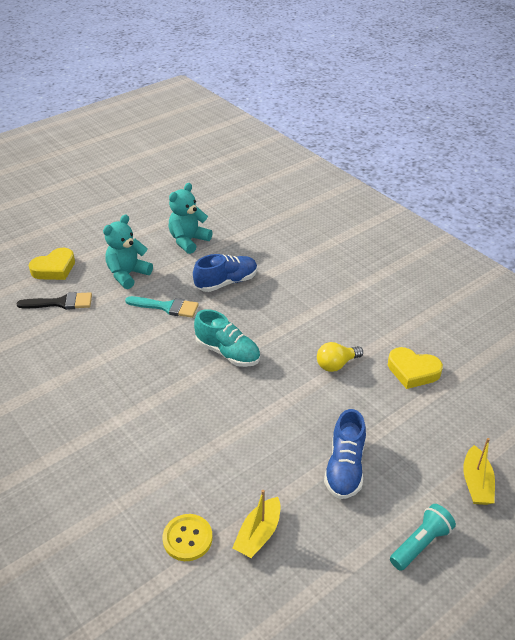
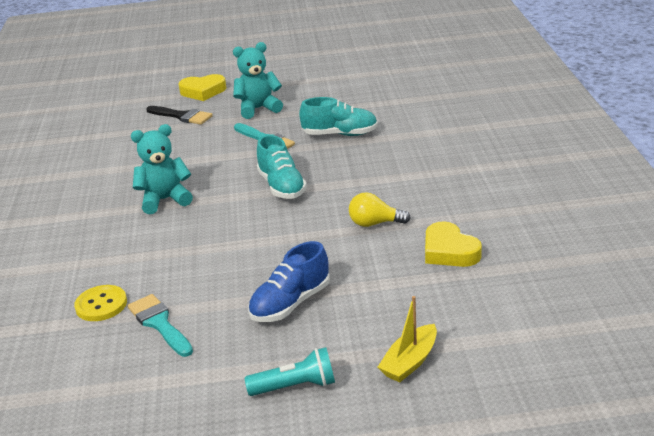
camera: 35 degrees right, 10 degrees down
turquoise teddy bear [169,183,213,254] -> turquoise teddy bear moved to [131,124,193,214]
blue shoe [193,254,257,292] -> turquoise shoe [299,97,378,136]
yellow boat [232,490,280,558] -> turquoise brush [128,294,193,357]

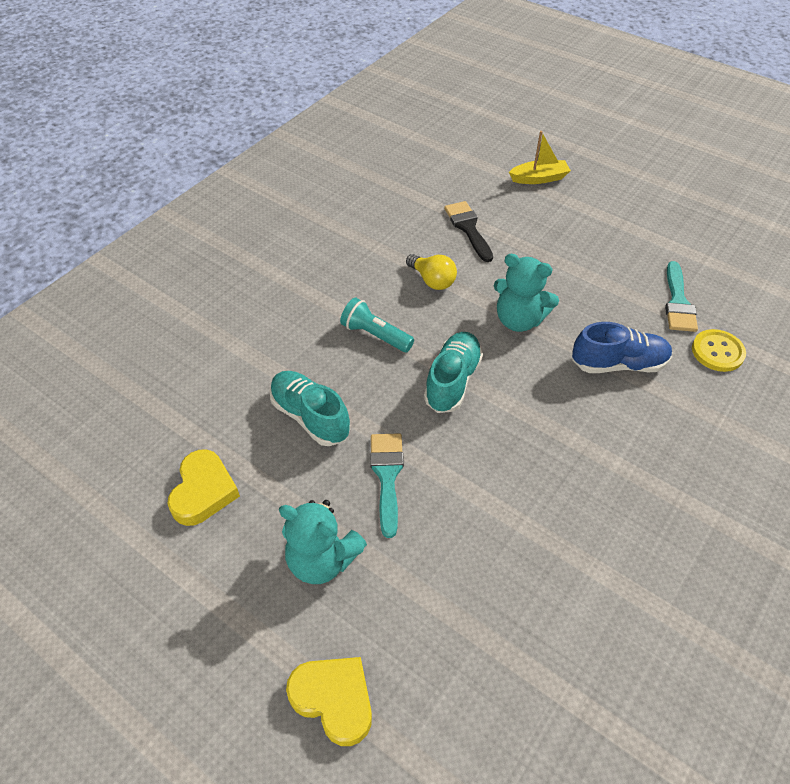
camera: 140 degrees left, 20 degrees up
turquoise teddy bear [131,124,193,214] -> turquoise teddy bear moved to [494,254,559,332]
black brush [146,106,213,125] -> black brush moved to [444,201,493,262]
turquoise flashlight [245,347,335,396] -> turquoise flashlight moved to [340,298,414,352]
blue shoe [248,241,330,322] -> blue shoe moved to [572,322,672,373]
yellow heart [425,221,482,267] -> yellow heart moved to [167,449,240,526]

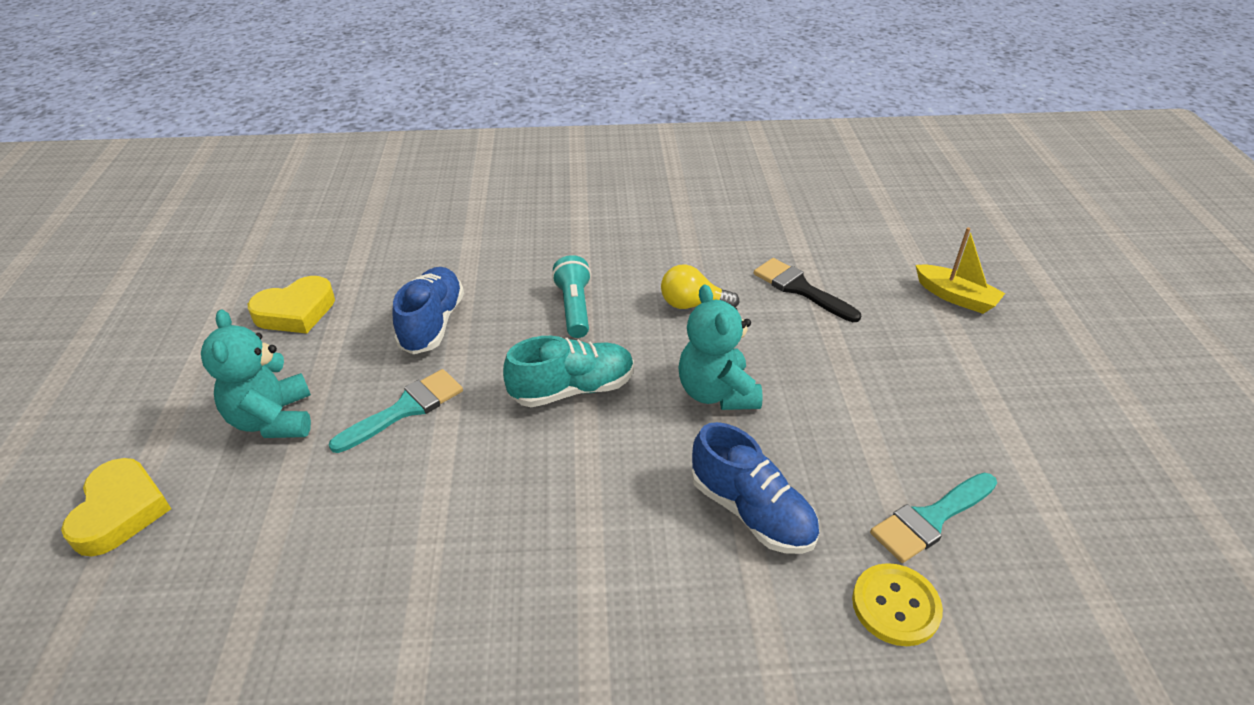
camera: 50 degrees right, 10 degrees down
turquoise shoe [270,371,350,446] -> blue shoe [393,267,464,354]
yellow light bulb [406,254,457,290] -> yellow light bulb turned 90 degrees clockwise [661,264,739,309]
black brush [444,201,493,262] -> black brush turned 75 degrees counterclockwise [754,258,861,322]

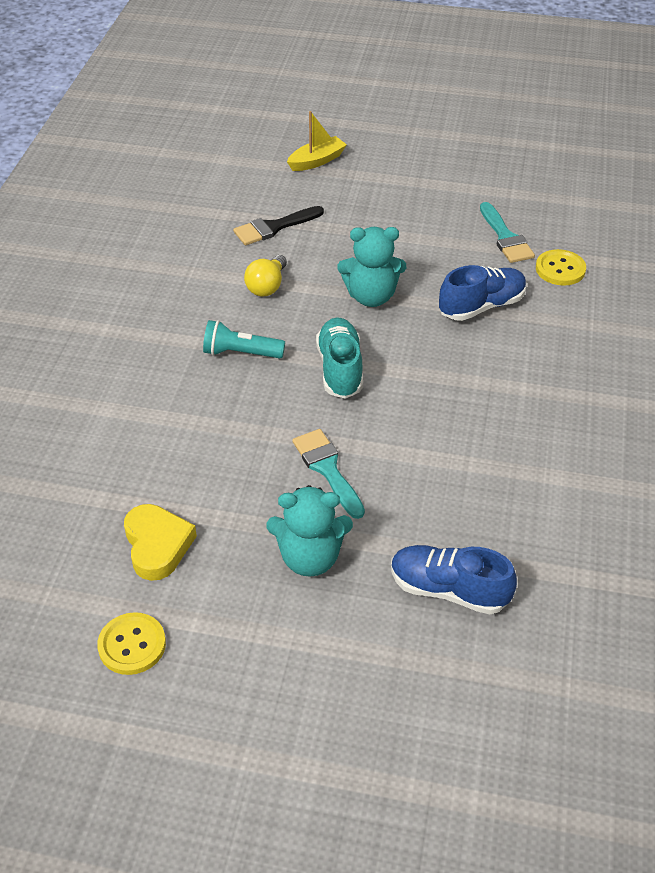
camera: 75 degrees left, 5 degrees up
yellow heart [61,458,171,556] -> none
blue shoe [393,267,464,354] -> blue shoe moved to [391,545,517,615]
none -> yellow button [97,612,166,675]

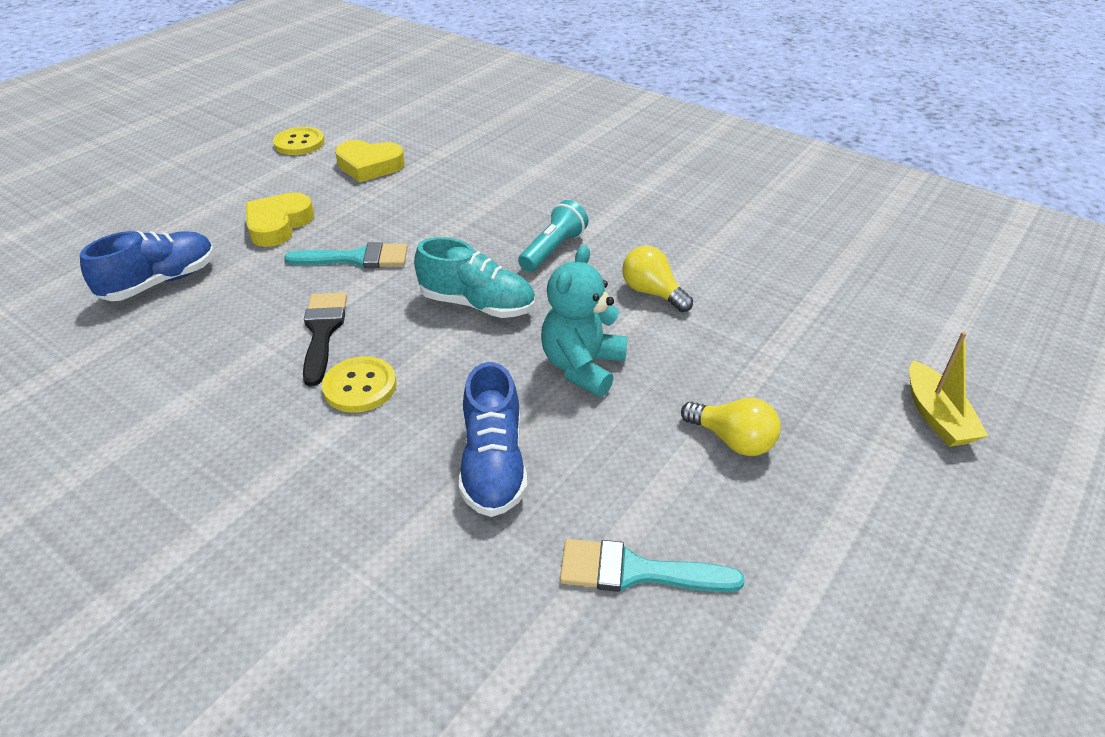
camera: 115 degrees right, 5 degrees down
black brush [233,206,324,245] -> black brush moved to [303,292,347,386]
turquoise teddy bear [267,485,353,577] -> yellow heart [246,192,314,247]
yellow button [536,249,586,286] -> yellow button moved to [322,356,396,413]
none -> yellow light bulb [681,398,781,456]

